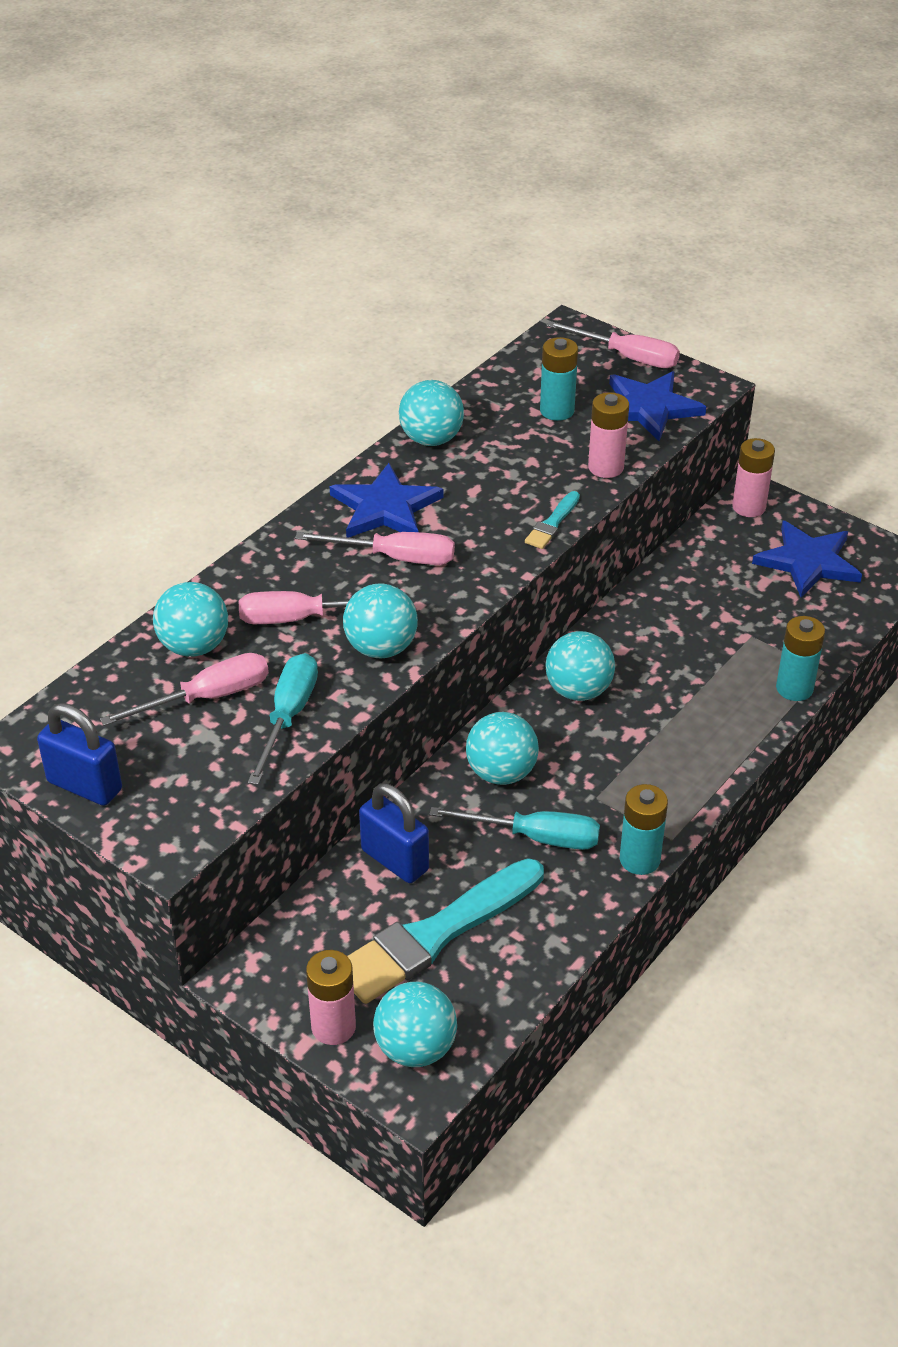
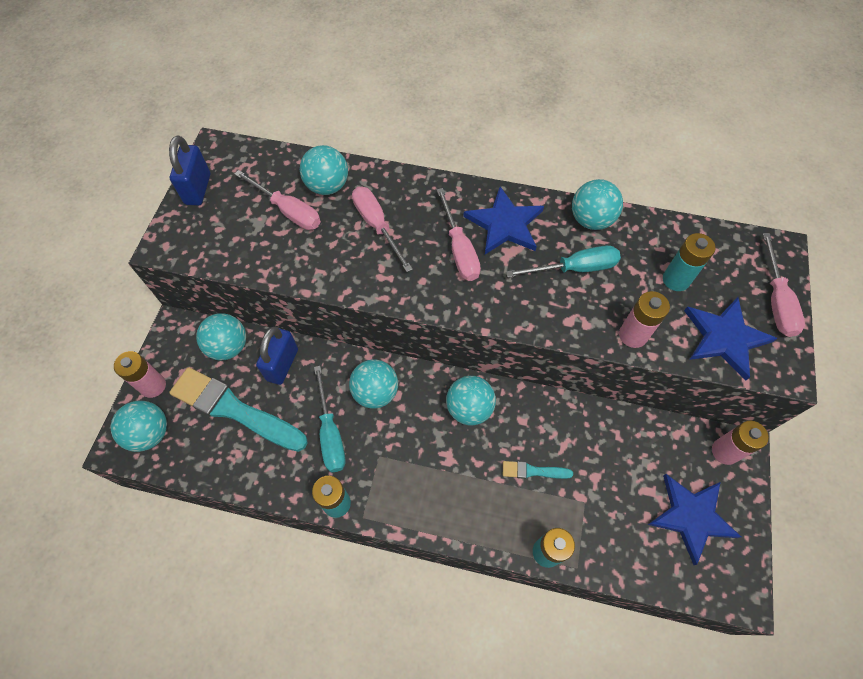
camera: 65 degrees right, 20 degrees up
turquoise screwdriver [248,653,318,785] -> turquoise screwdriver moved to [506,245,621,278]
turquoise ball [343,583,418,658] -> turquoise ball moved to [196,313,246,361]
turquoise brush [525,491,580,549] -> turquoise brush moved to [503,461,573,479]

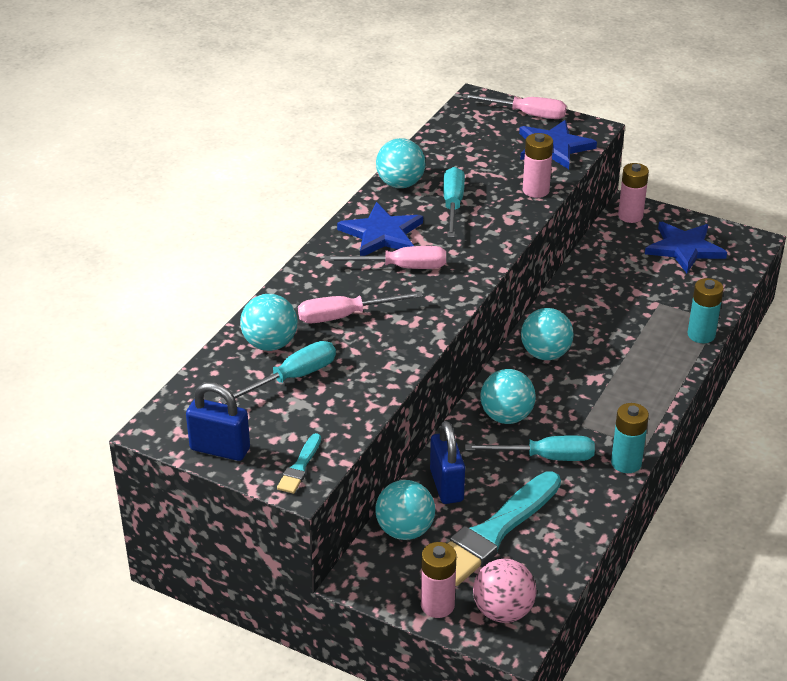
camera: 75 degrees left, 25 degrees down
turquoise ball [111,401,167,452] -> pink ball [473,559,537,623]
pink screwdriver [234,170,321,230] -> turquoise screwdriver [219,341,336,404]
blue padlock [256,327,298,385] -> blue padlock turned 45 degrees clockwise [430,421,465,504]
turquoise brush [503,461,573,479] -> turquoise brush moved to [277,433,321,494]
turquoise battery [663,233,716,291] -> none

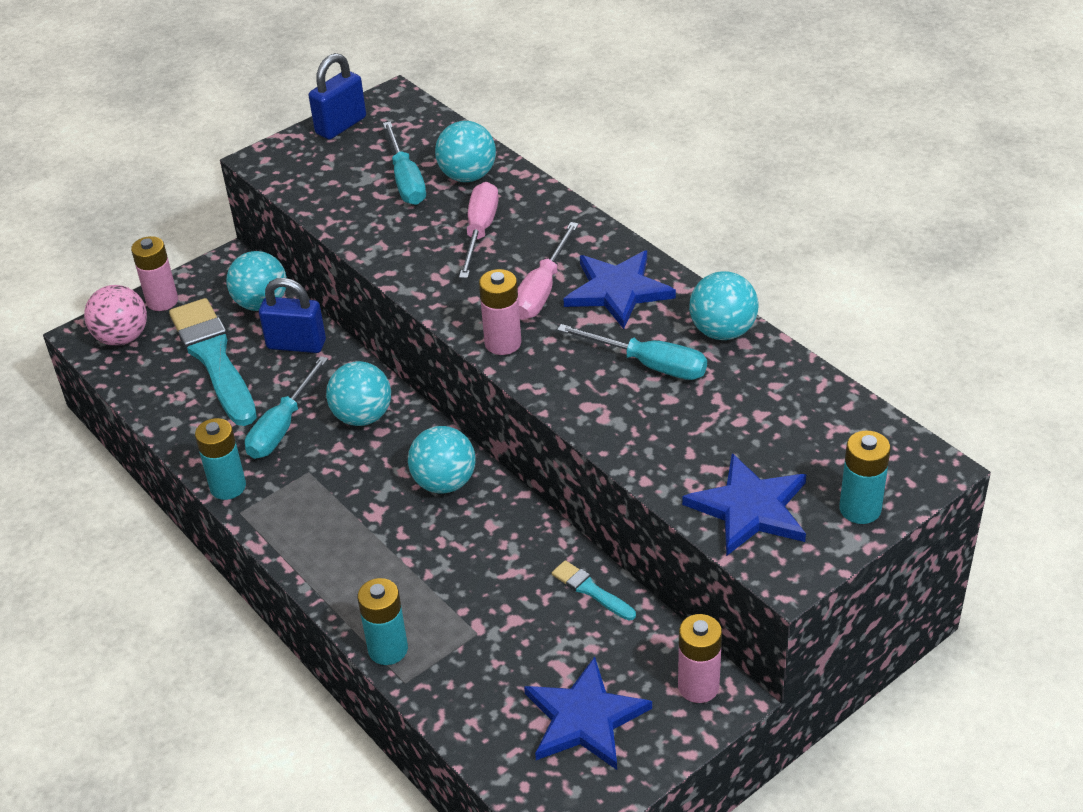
camera: 115 degrees right, 5 degrees up
turquoise brush [277,433,321,494] -> turquoise brush moved to [552,560,636,621]
pink screwdriver [462,94,567,119] -> turquoise battery [839,430,891,524]
pink battery [523,133,553,198] -> pink battery moved to [479,269,521,355]

